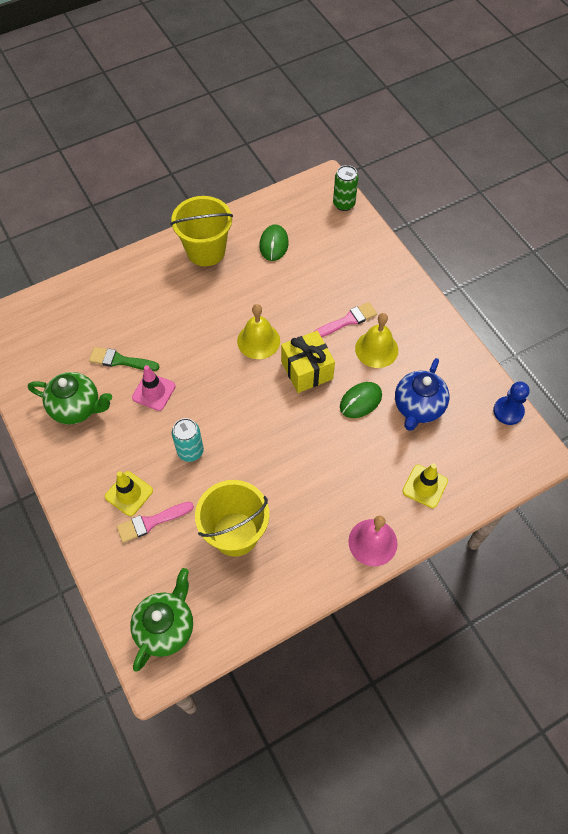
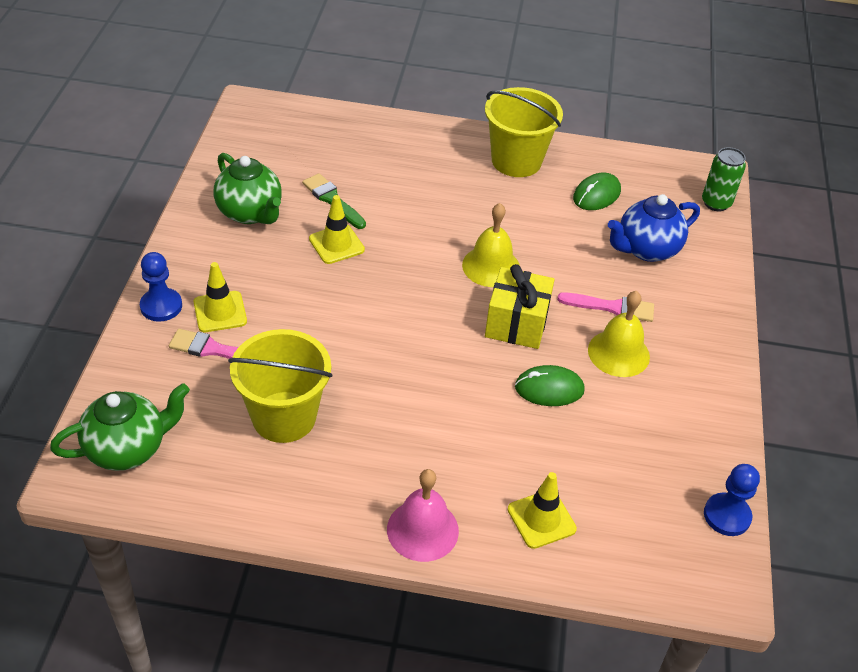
camera: 35 degrees right, 15 degrees down
pink traffic cone [132,365,176,411] -> yellow traffic cone [309,195,365,264]
turquoise can [172,418,204,462] -> none
blue teapot [395,358,449,431] -> blue teapot moved to [608,194,700,262]
none -> blue pawn [140,252,182,322]

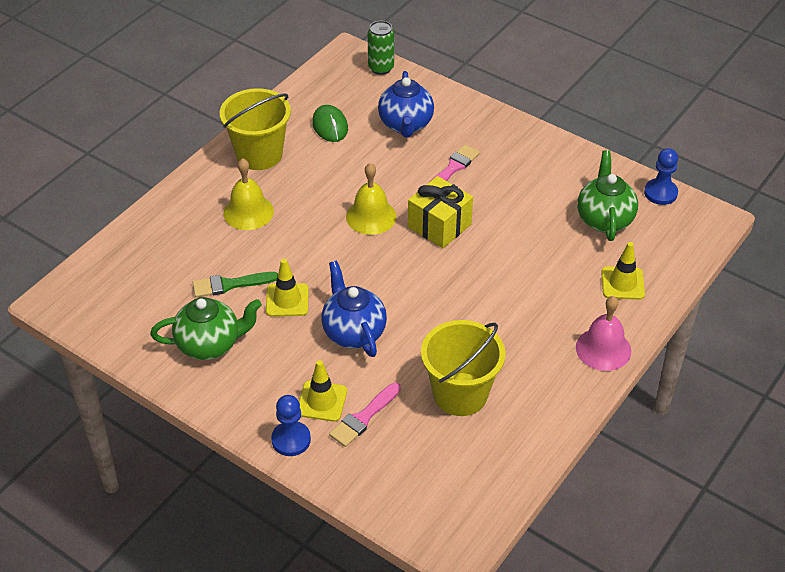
camera: 60 degrees left, 0 degrees up
green teapot [50,383,190,471] -> green teapot moved to [577,150,638,241]
green mouse [515,365,585,406] -> none
yellow bell [588,291,650,377] -> yellow bell moved to [223,158,274,230]
none -> blue teapot [321,260,387,357]

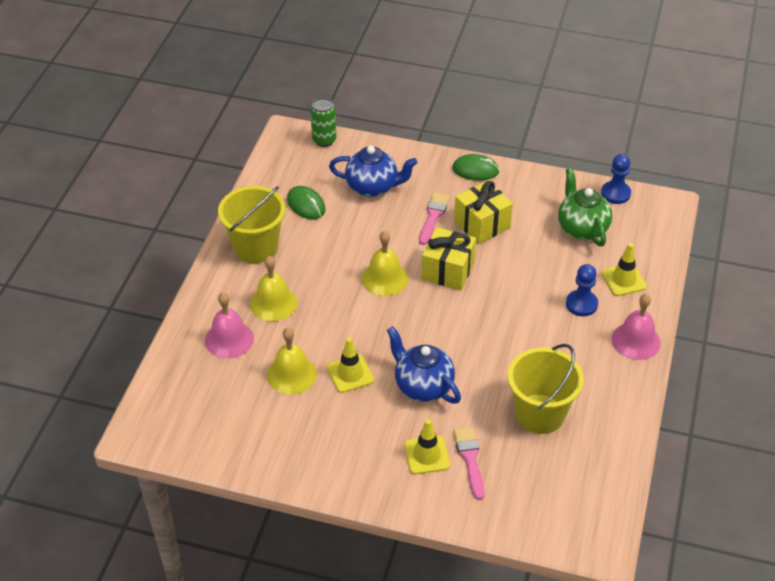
camera: 20 degrees left, 0 degrees up
green teapot [150,297,262,360] -> none
green brush [192,272,278,297] -> yellow bell [267,328,317,394]
blue pawn [271,395,311,456] -> blue pawn moved to [566,264,598,316]
pink brush [329,383,401,447] -> pink brush turned 150 degrees clockwise [453,427,485,500]
blue teapot [378,71,434,137] -> blue teapot turned 60 degrees counterclockwise [329,146,417,197]
none -> pink bell [205,292,254,359]
none -> green mouse [452,154,500,181]
none -> yellow gift [454,181,513,244]

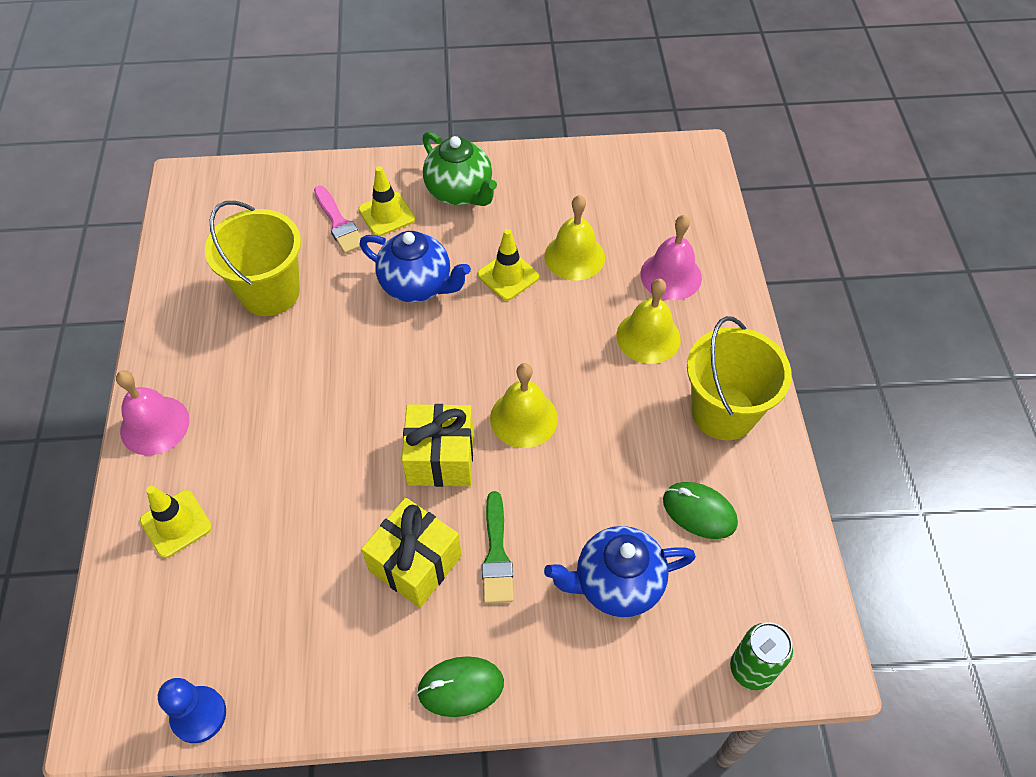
camera: 160 degrees right, 10 degrees up
pink brush [419,192,450,245] -> green brush [482,491,514,603]
green teapot [558,168,612,246] -> green teapot moved to [422,131,497,206]
blue pawn [566,264,598,316] -> none

